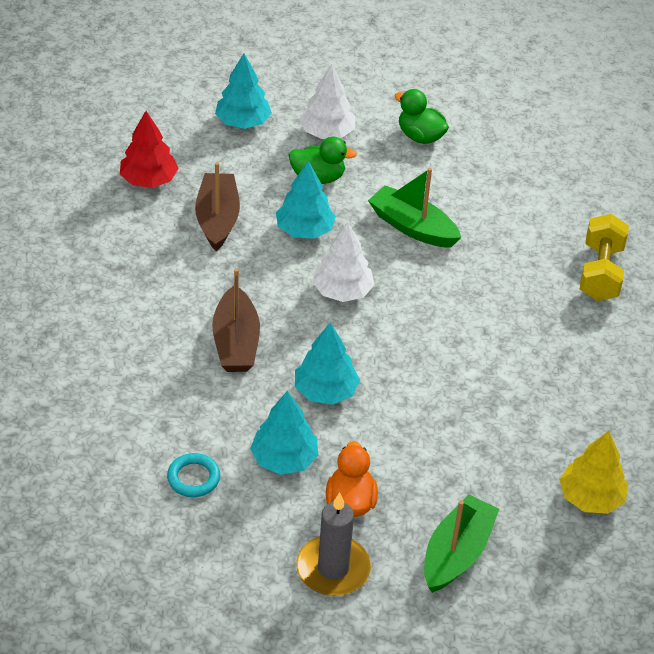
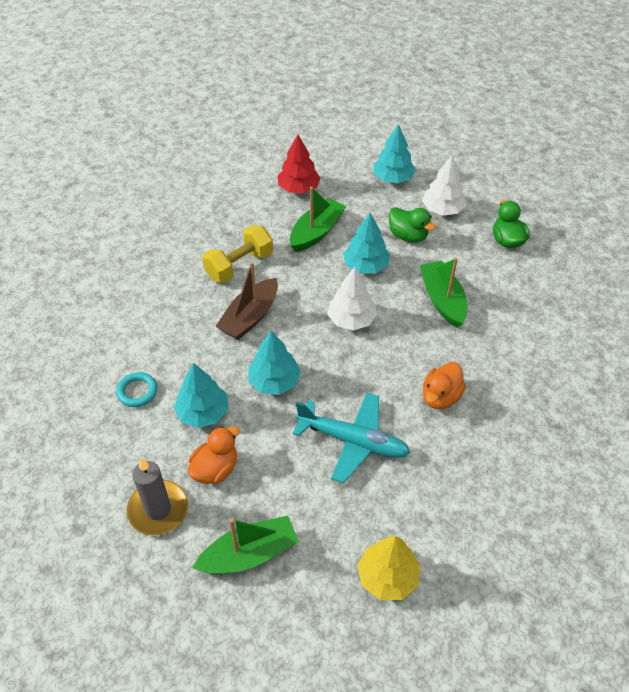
camera: 40 degrees right, 5 degrees up
brown boat [195,162,240,251] -> green boat [290,187,347,252]
yellow dumbbell [580,214,629,301] -> yellow dumbbell moved to [202,225,273,283]
none -> turquoise plane [293,393,410,483]
none -> orange duck [423,362,466,409]

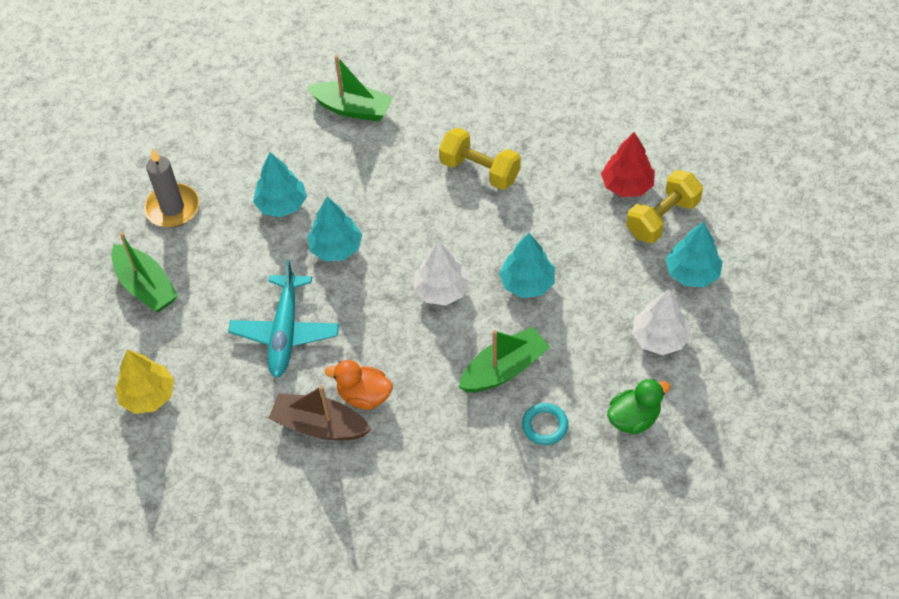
camera: 75 degrees right, 5 degrees up
turquoise ring [116,372,157,407] -> turquoise ring moved to [522,403,568,445]
orange duck [188,426,239,484] -> none
brown boat [215,262,278,340] -> brown boat moved to [268,385,372,440]
green boat [290,187,347,252] -> green boat moved to [307,55,393,121]
green duck [389,207,436,243] -> none
none -> yellow dumbbell [626,170,703,243]

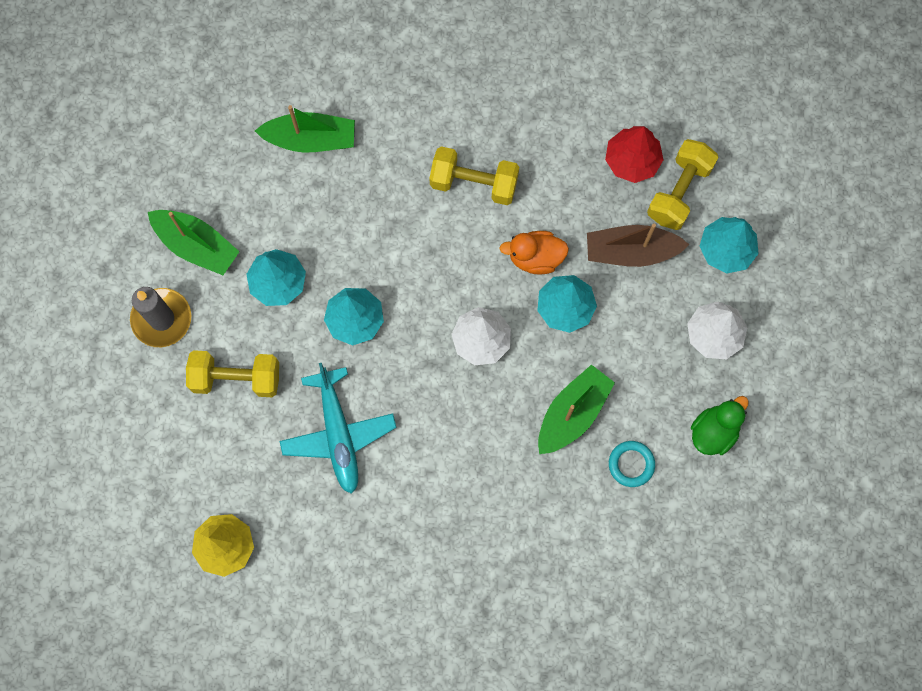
camera: 20 degrees left, 20 degrees up
green boat [111,233,178,312] -> green boat moved to [148,210,240,275]
brown boat [268,385,372,440] -> brown boat moved to [587,224,689,267]
orange duck [325,360,393,410] -> orange duck moved to [499,231,569,274]
none -> yellow dumbbell [186,350,279,397]

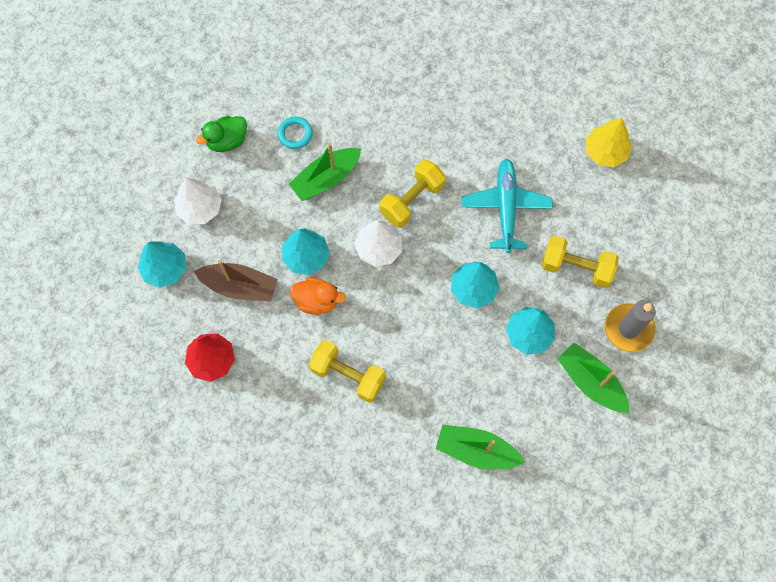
camera: 165 degrees left, 5 degrees down
yellow dumbbell [647,139,719,230] -> yellow dumbbell moved to [380,160,446,228]

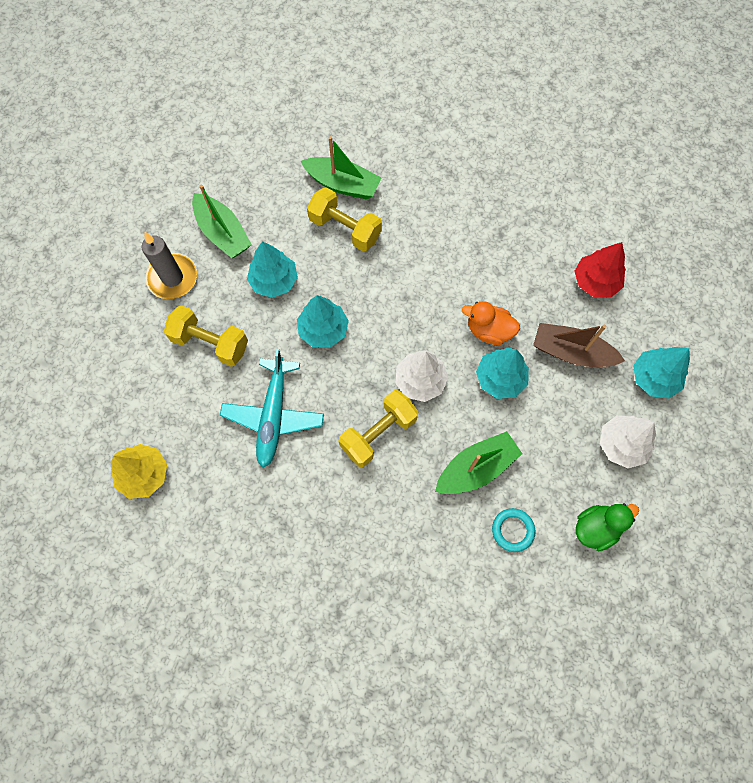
camera: 175 degrees left, 0 degrees up
yellow dumbbell [309,340,386,403] -> yellow dumbbell moved to [307,187,382,251]

